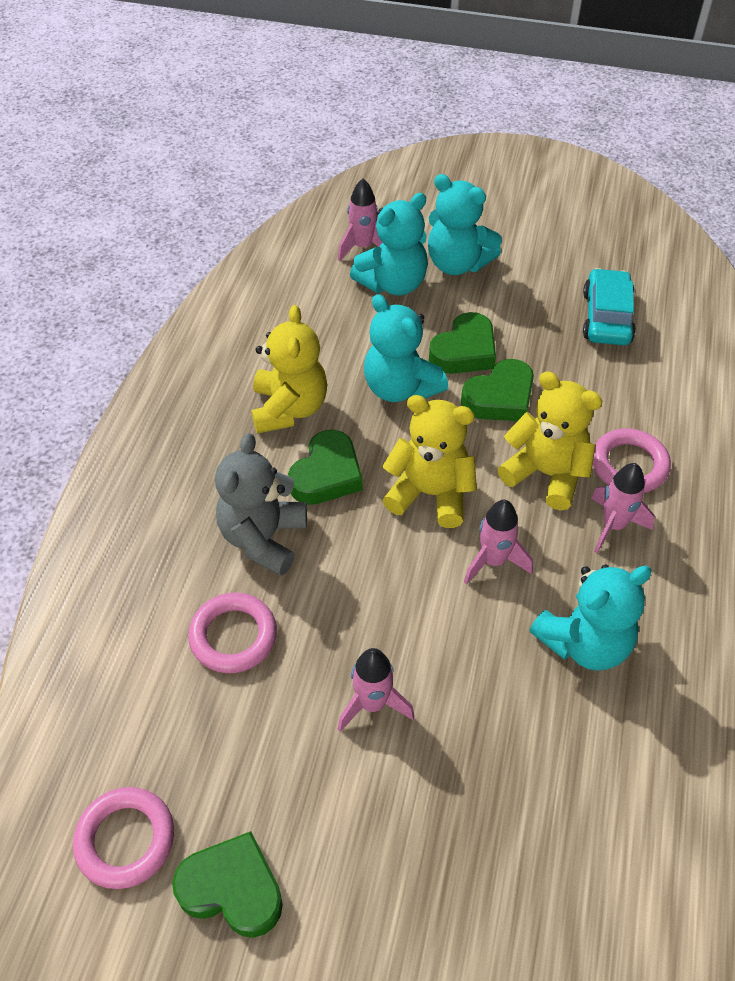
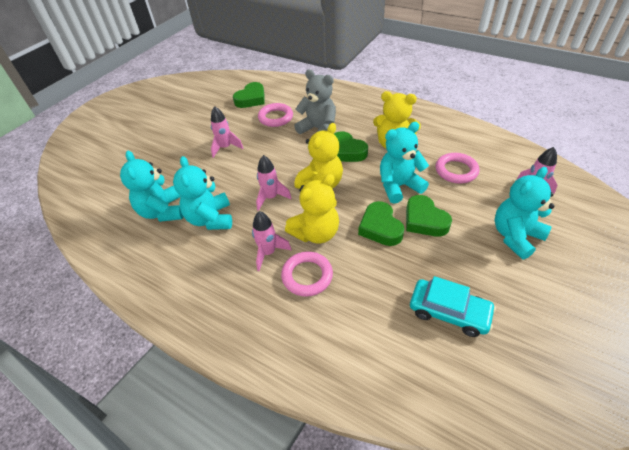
camera: 110 degrees right, 5 degrees down
pink ring [73,787,174,889] -> pink ring moved to [436,153,479,184]
green heart [172,831,283,938] -> green heart moved to [233,82,264,108]
turquoise teddy bear [350,193,428,296] -> turquoise teddy bear moved to [120,150,183,222]

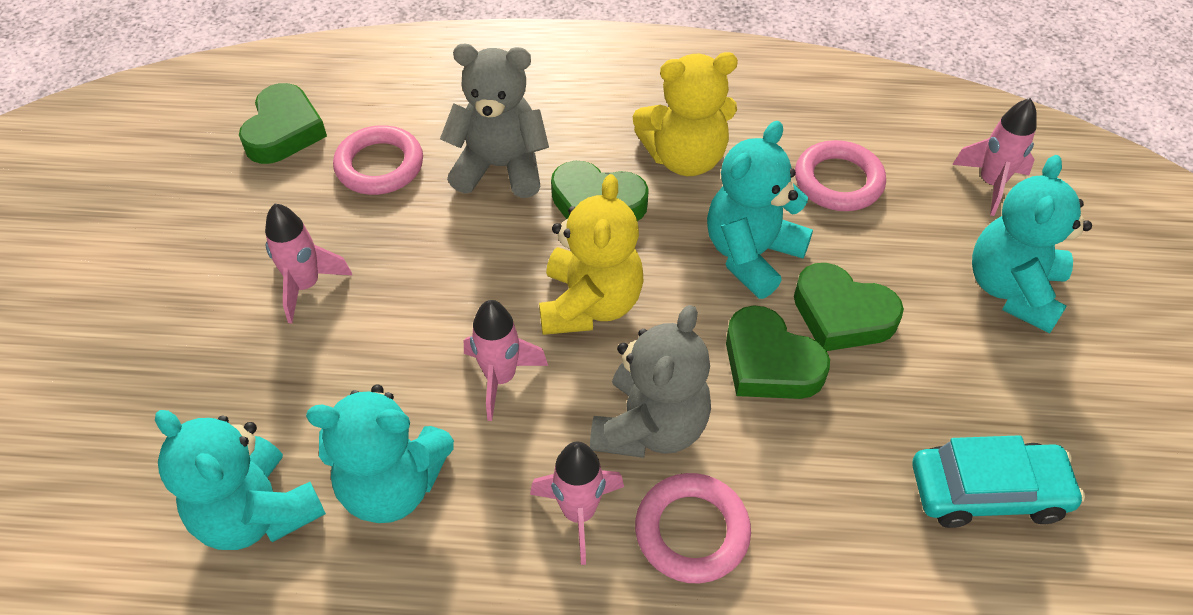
camera: 30 degrees left, 5 degrees up
turquoise teddy bear [173,156,232,230] -> turquoise teddy bear turned 45 degrees counterclockwise [306,384,454,523]
yellow teddy bear [285,174,339,243] -> grey teddy bear [590,305,711,458]

